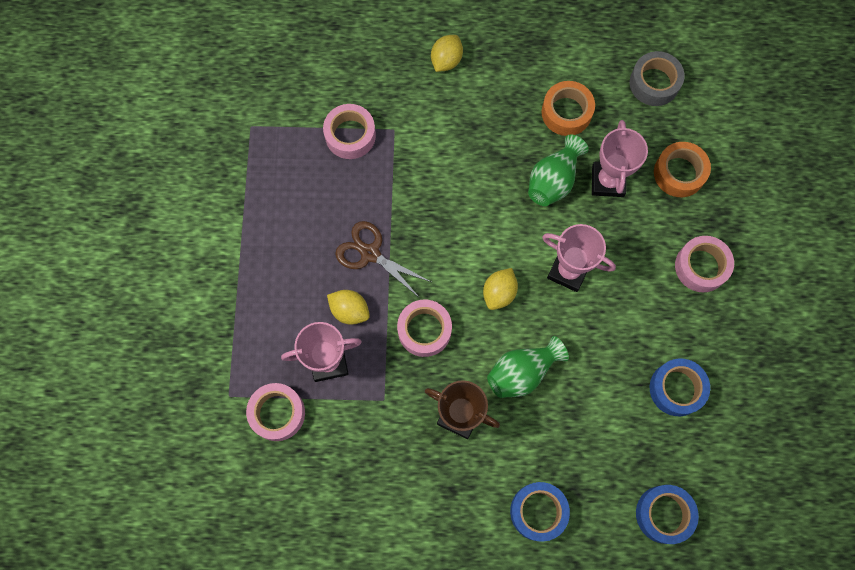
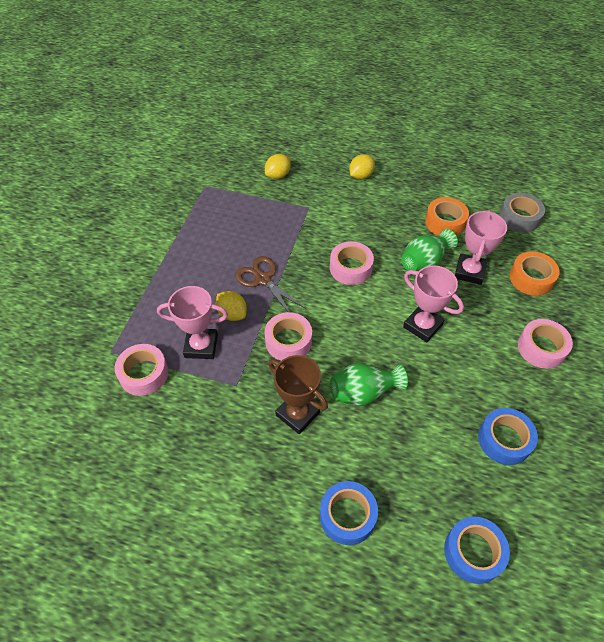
camera: 15 degrees right, 20 degrees down
pink tape [323,104,376,159] -> pink tape moved to [330,241,374,285]
yellow lemon [483,268,518,310] -> yellow lemon moved to [265,154,291,179]

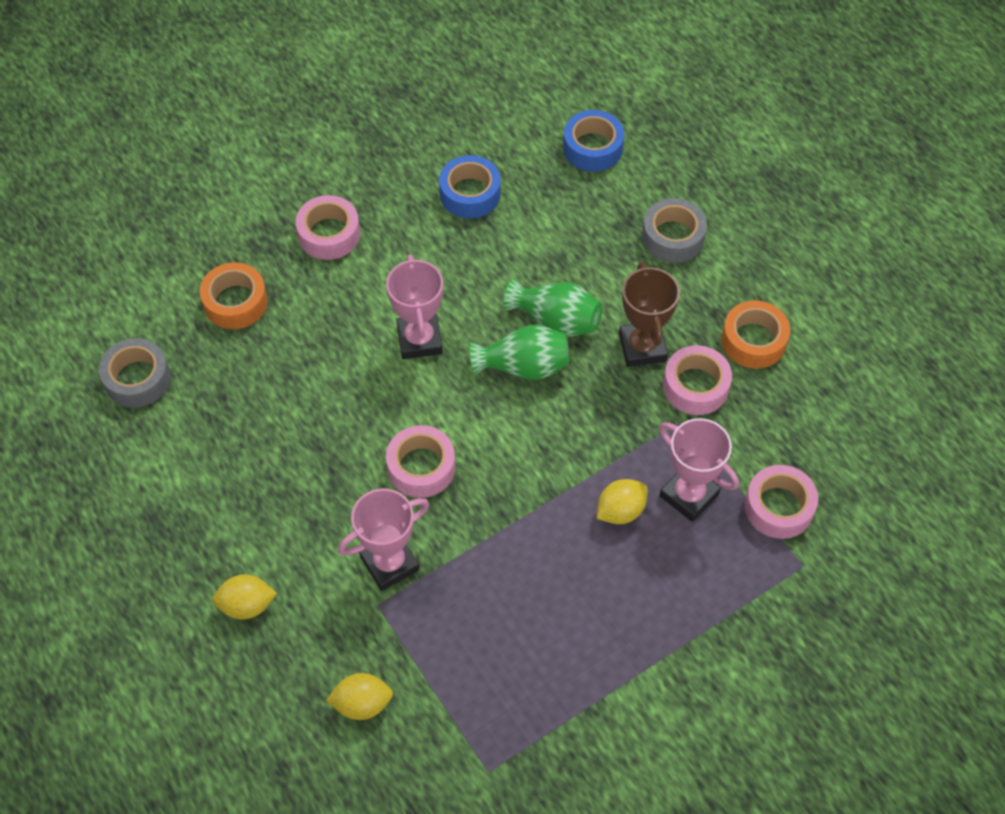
camera: 140 degrees left, 5 degrees up
yellow lemon [216,291,247,321] -> yellow lemon turned 60 degrees clockwise [597,479,648,524]
brown scissors [235,256,306,312] -> none
pink tape [265,312,312,361] -> pink tape moved to [663,345,732,415]
blue tape [320,481,378,545] -> grey tape [642,198,707,263]
green vase [401,229,458,271] -> green vase moved to [470,325,570,380]
orange tape [425,197,469,236] -> orange tape moved to [722,300,790,369]
pink trophy [455,210,507,285] -> pink trophy moved to [338,489,429,591]

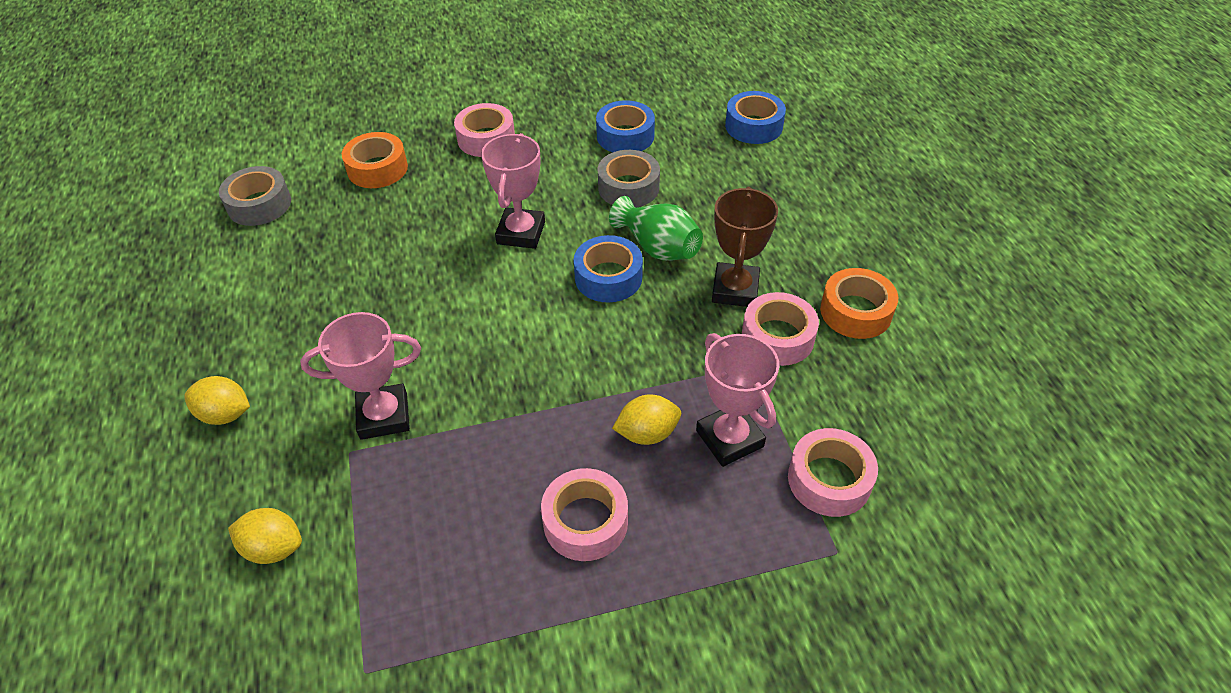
camera: 20 degrees right, 10 degrees down
pink tape [386,425,455,498] -> pink tape moved to [541,468,628,561]
green vase [470,325,570,380] -> blue tape [574,235,643,303]
grey tape [642,198,707,263] -> grey tape moved to [598,150,660,208]

